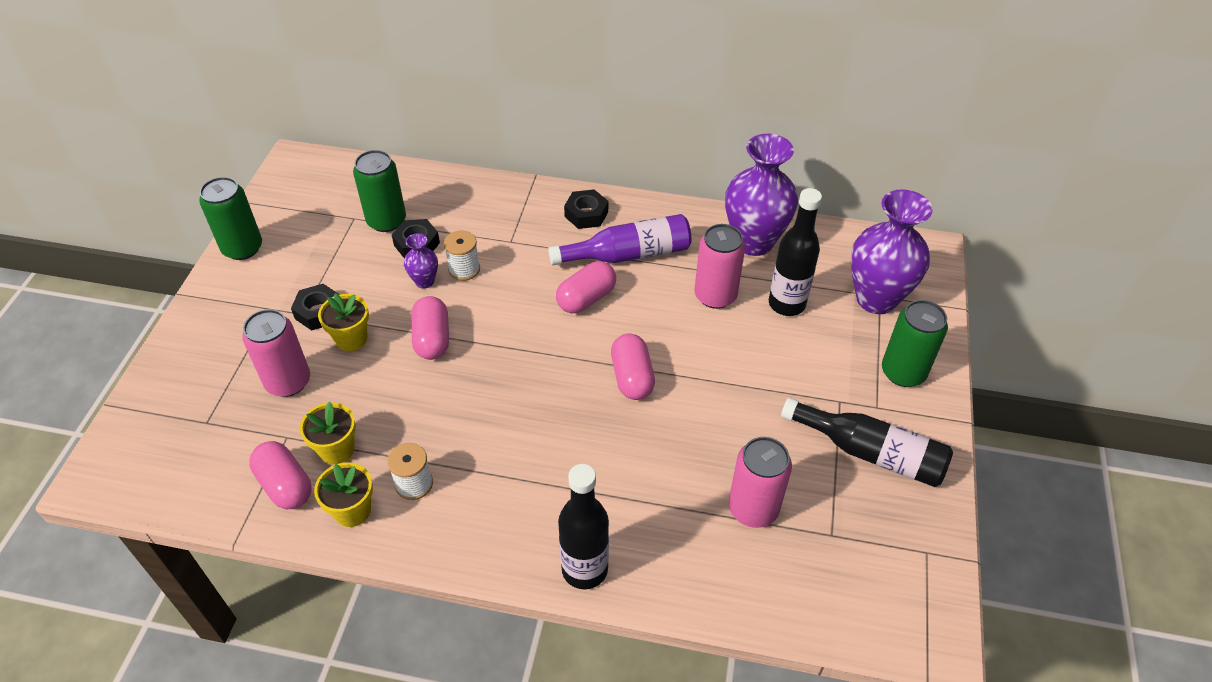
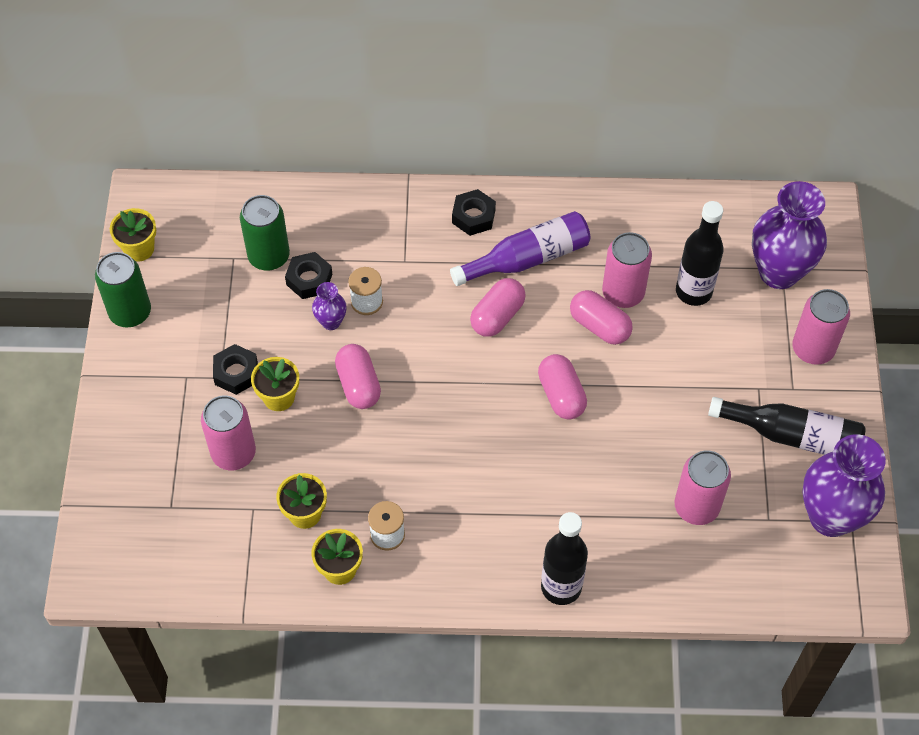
camera: 10 degrees left, 10 degrees up
pink capsule [249,441,311,509] -> pink capsule moved to [570,290,633,345]
purple vase [725,134,798,256] -> purple vase moved to [802,434,886,537]
green can [882,300,948,387] -> pink can [792,289,850,365]
none -> yellow flower pot [110,208,156,261]

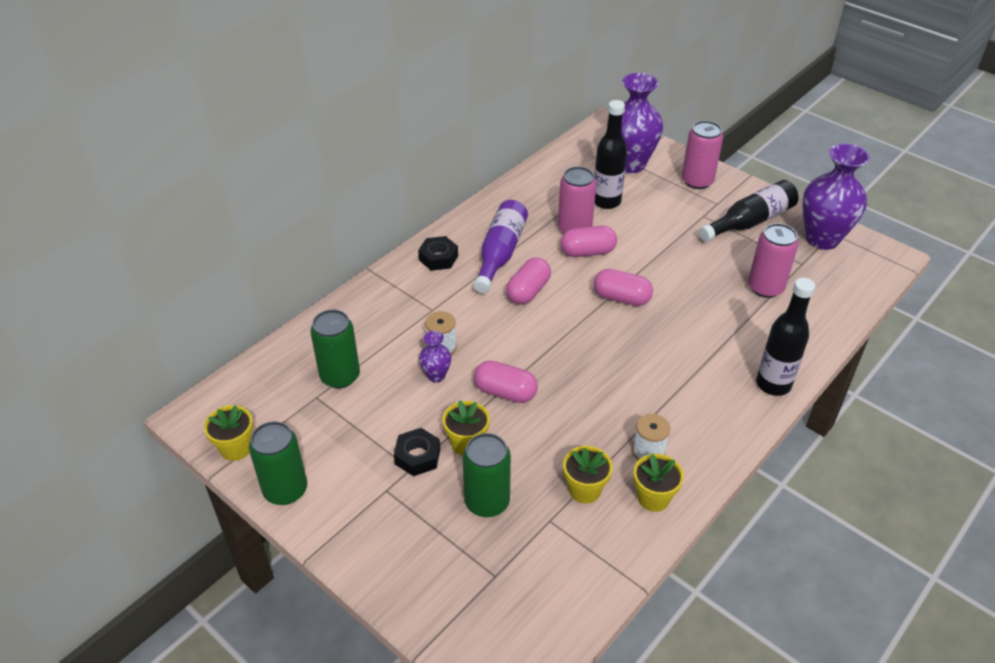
camera: 50 degrees left, 15 degrees down
pink can [201,396,256,470] -> green can [463,433,511,517]
black nut [285,252,332,299] -> none
pink capsule [470,278,526,337] -> pink capsule turned 45 degrees clockwise [506,258,551,305]

